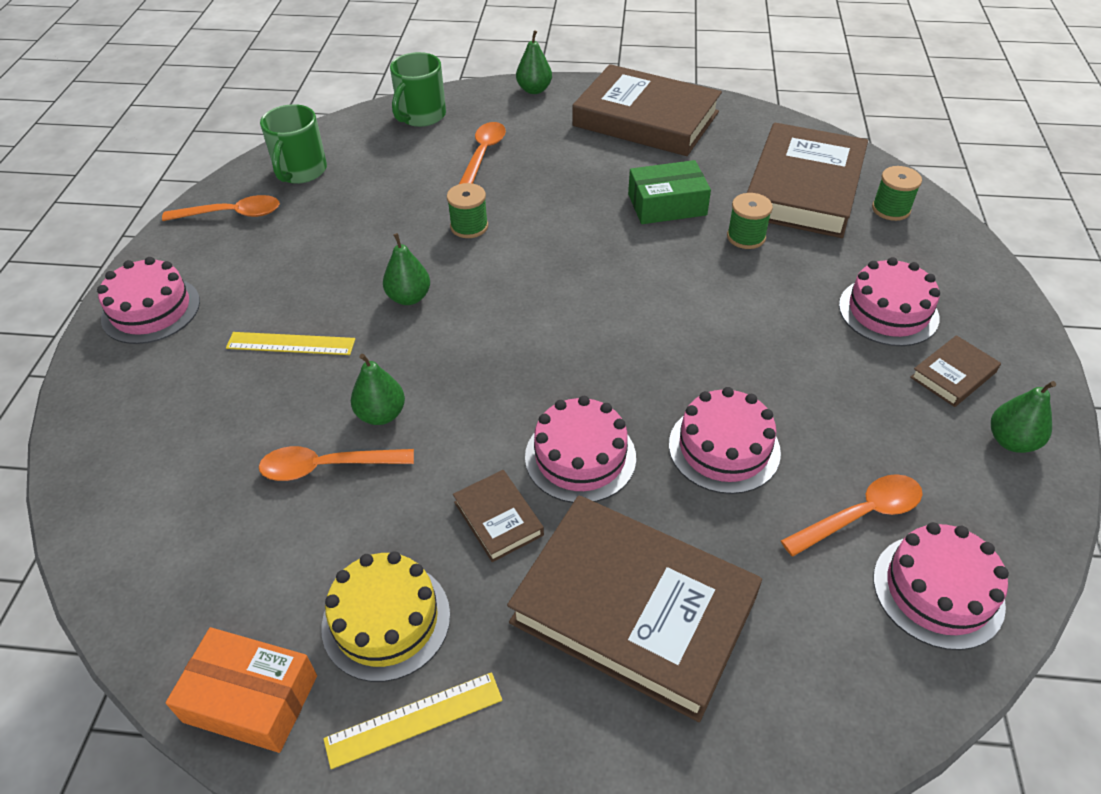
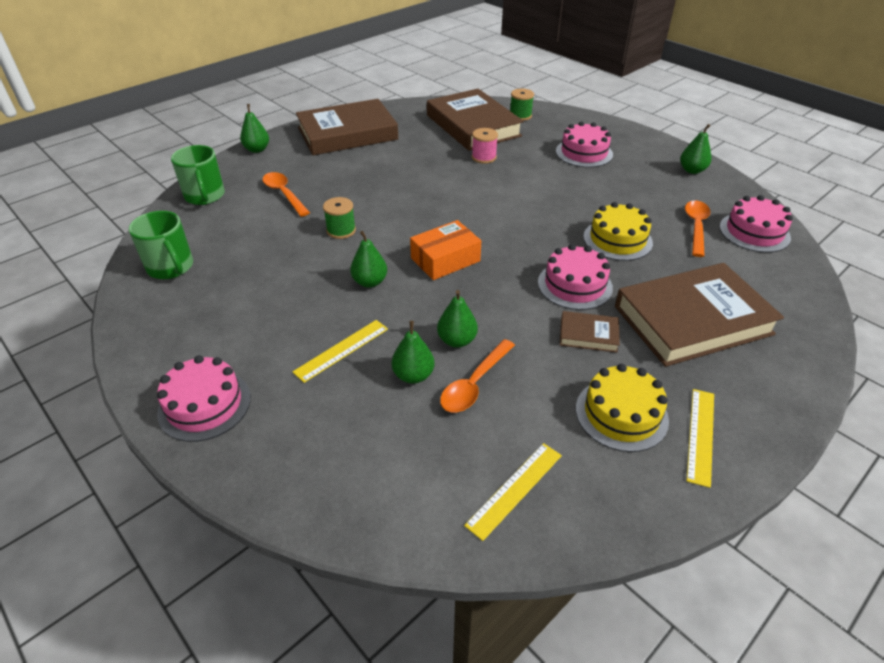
camera: 50 degrees left, 5 degrees down
orange spoon [162,195,280,221] -> none
orange box [166,627,317,753] -> orange box moved to [410,220,481,280]
green box [628,160,711,224] -> none
pink cake [669,387,781,494] -> yellow cake [583,202,653,261]
green spool [727,193,773,249] -> pink spool [472,128,498,164]
brown book [910,335,1001,407] -> none
none -> green pear [391,321,435,384]
none -> yellow ruler [464,443,562,541]

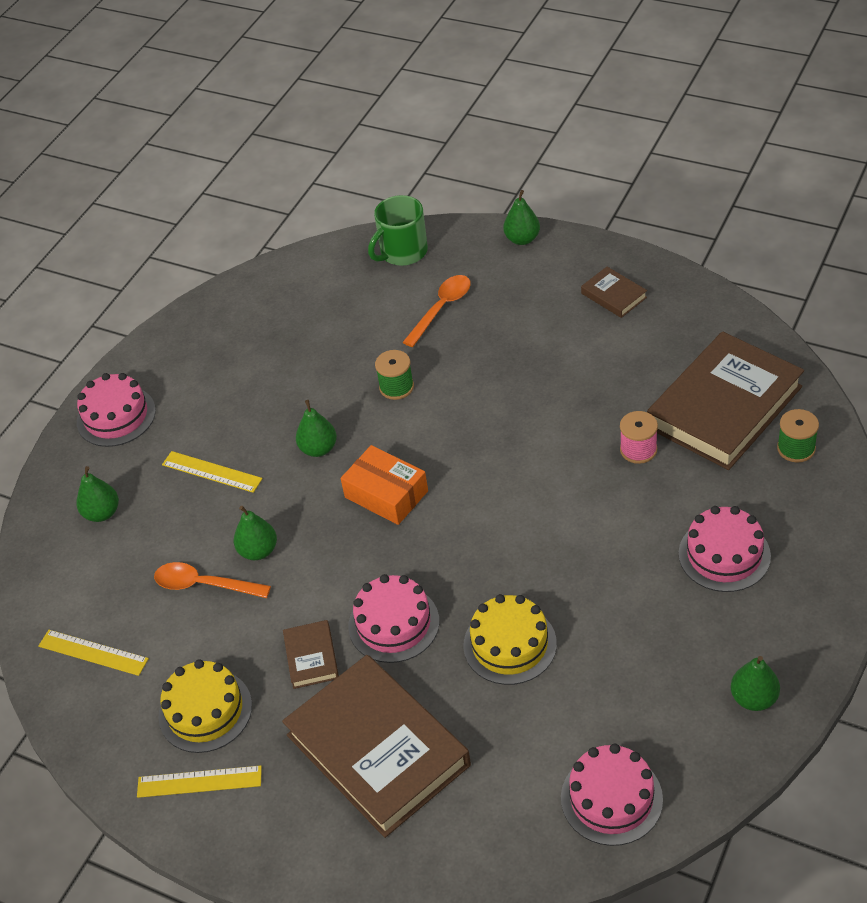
camera: 75 degrees right, 5 degrees up
green mug [129,211,193,279] -> none
brown book [296,99,399,155] -> brown book [581,267,647,318], size x0.43
green pear [391,321,435,384] -> green pear moved to [76,466,119,522]
orange spoon [685,201,710,257] -> none

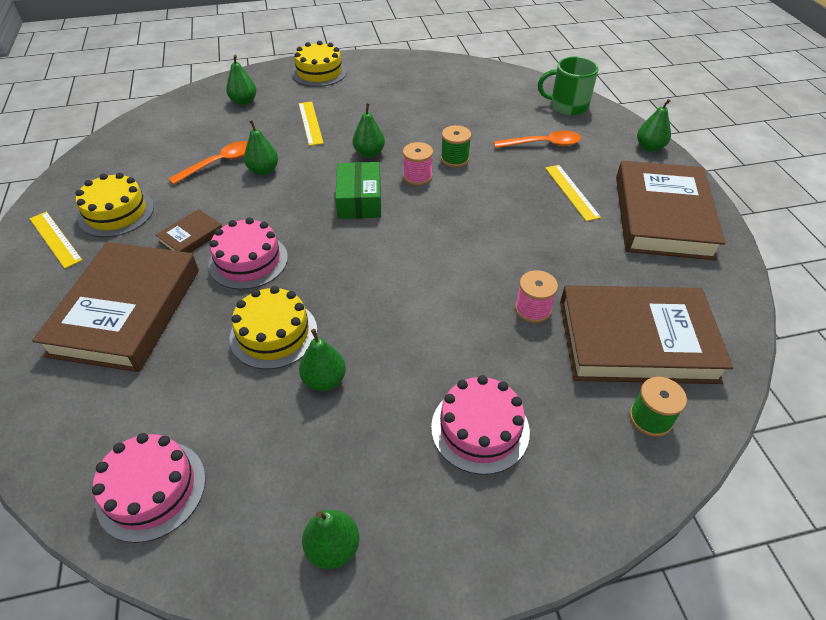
camera: 45 degrees right, 0 degrees up
yellow ruler [39,630,149,676] -> yellow ruler moved to [545,165,601,221]
pink cake [77,373,156,447] -> yellow cake [292,41,347,87]
orange spoon [154,562,271,598] -> orange spoon turned 75 degrees clockwise [168,141,248,185]
orange box [340,445,428,525] -> green box [335,162,381,219]
brown book [581,267,647,318] -> brown book [616,161,726,260], size x2.31
none -> green pear [299,329,346,391]
none -> pink spool [403,142,433,185]

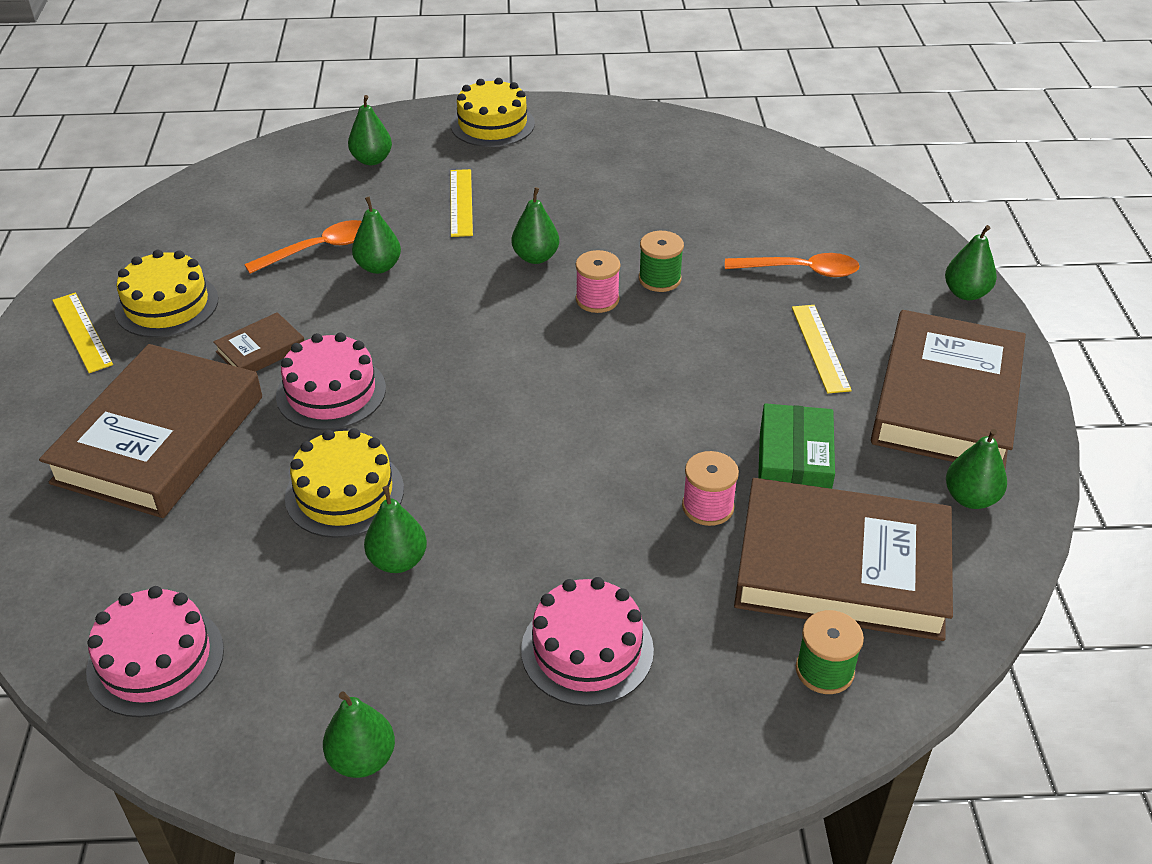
camera: 10 degrees right, 5 degrees down
green box [335,162,381,219] -> green box moved to [758,403,835,489]
green mug [538,57,599,115] -> none
none -> green pear [946,429,1007,509]

